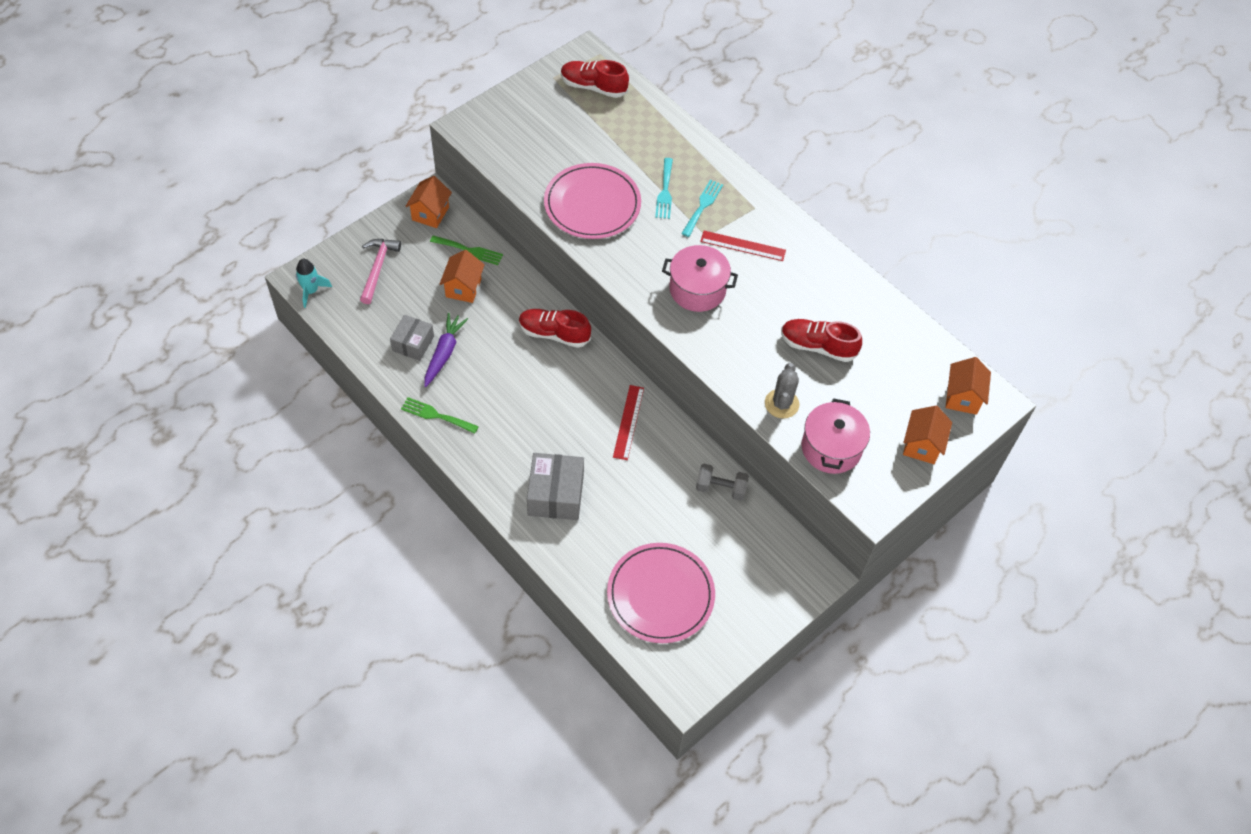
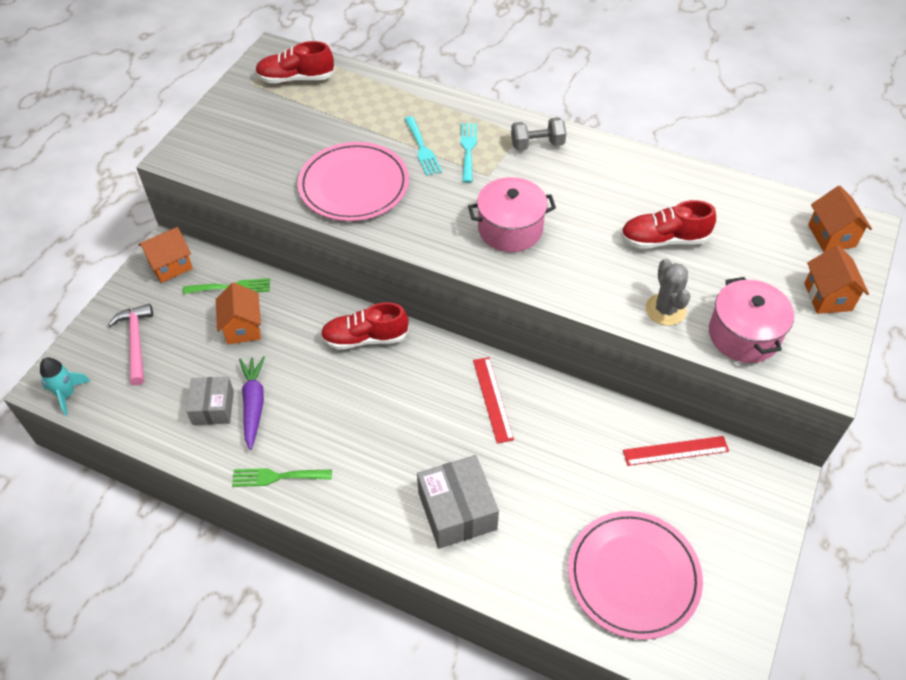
camera: 20 degrees left, 5 degrees down
orange house [405,176,452,228] -> orange house turned 60 degrees clockwise [138,227,193,283]
grey dumbbell [696,464,749,501] -> grey dumbbell moved to [511,117,566,151]
red ruler [700,231,786,261] -> red ruler moved to [623,436,729,466]

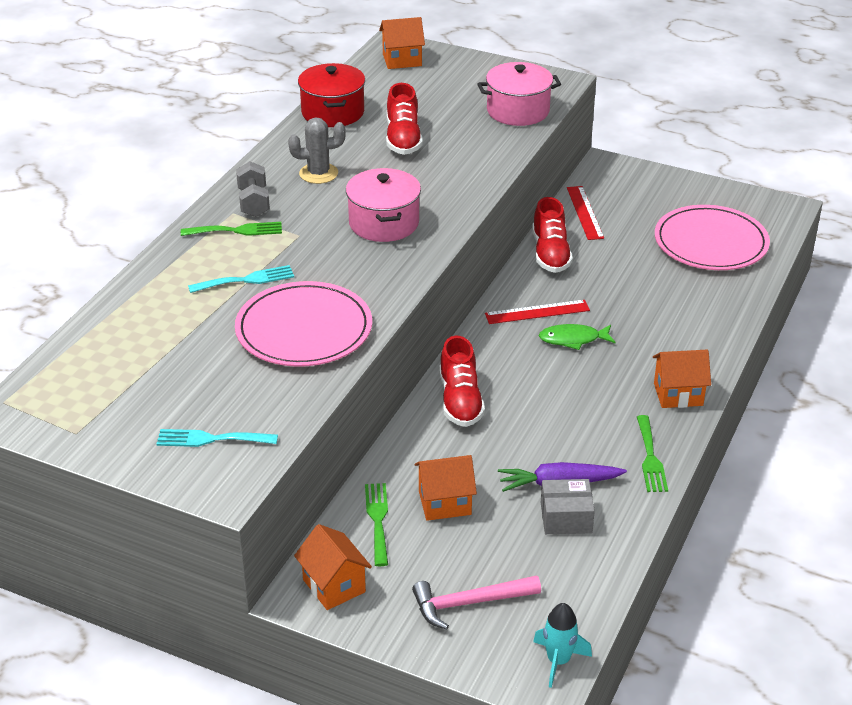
camera: 90 degrees left, 15 degrees down
red shoe [255,41,335,83] -> red shoe moved to [532,197,573,273]
grey box [417,455,499,549] -> none
turquoise fork [461,123,477,183] -> turquoise fork moved to [156,429,278,447]
grey cactus [646,259,690,326] -> grey cactus moved to [288,117,346,184]
orange house [804,245,869,314] -> orange house moved to [653,350,711,408]
none -> green fork [181,222,282,236]
none -> red pot [298,63,365,127]
none -> green fish [539,324,616,350]

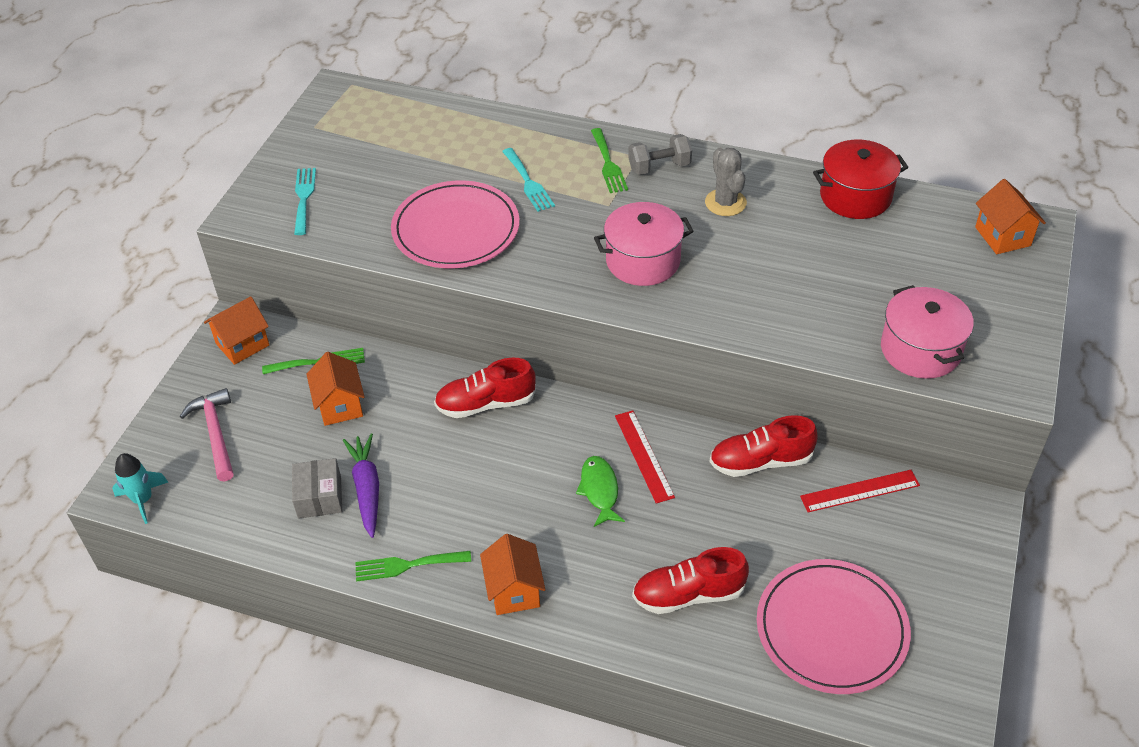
camera: 85 degrees right, 10 degrees up
red shoe [386,83,423,155] -> red shoe moved to [632,547,749,614]

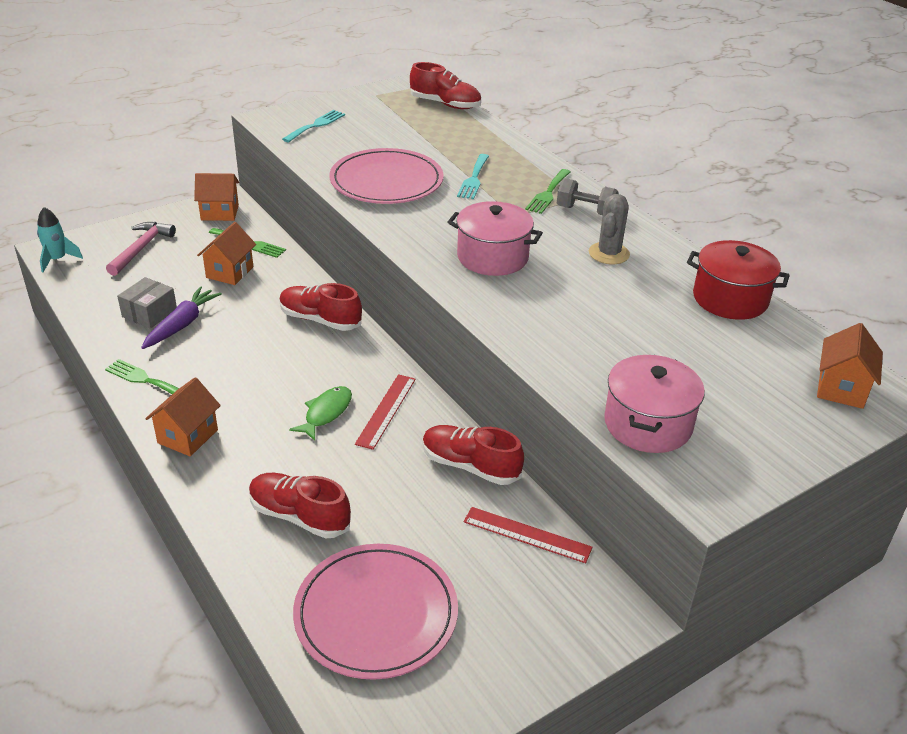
camera: 35 degrees right, 10 degrees down
none -> red shoe [410,62,481,109]

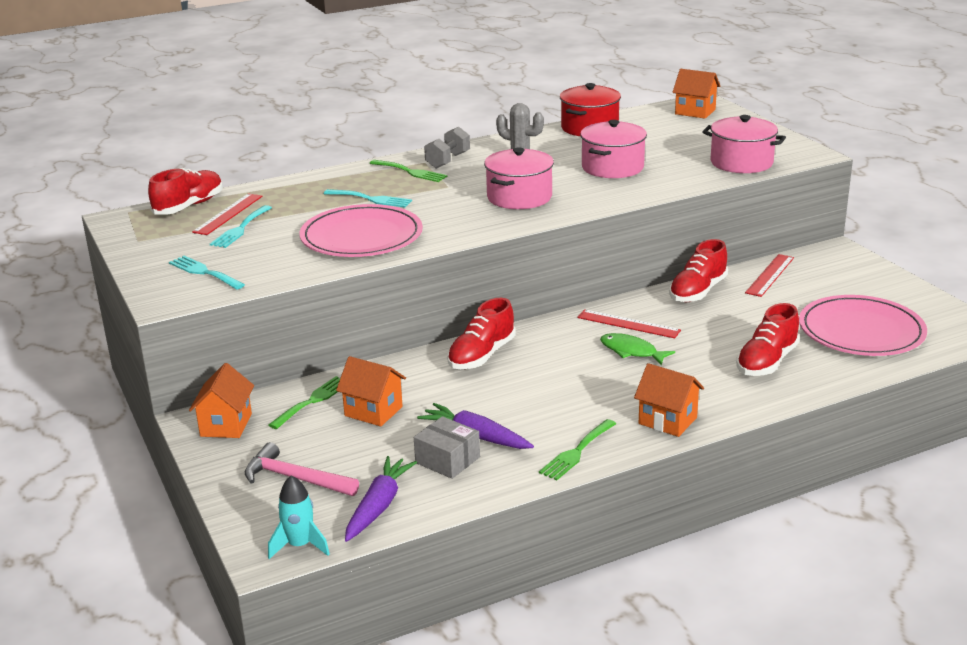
camera: 80 degrees left, 10 degrees down
none -> red ruler [192,193,263,235]
none -> turquoise fork [210,205,272,248]
none -> purple carrot [345,456,417,542]
none -> pink pot [580,120,647,178]

